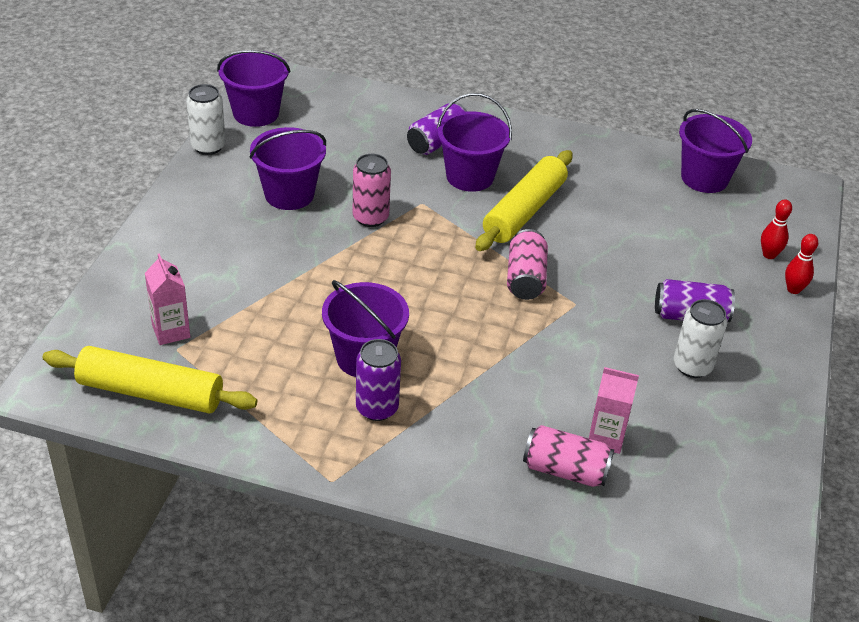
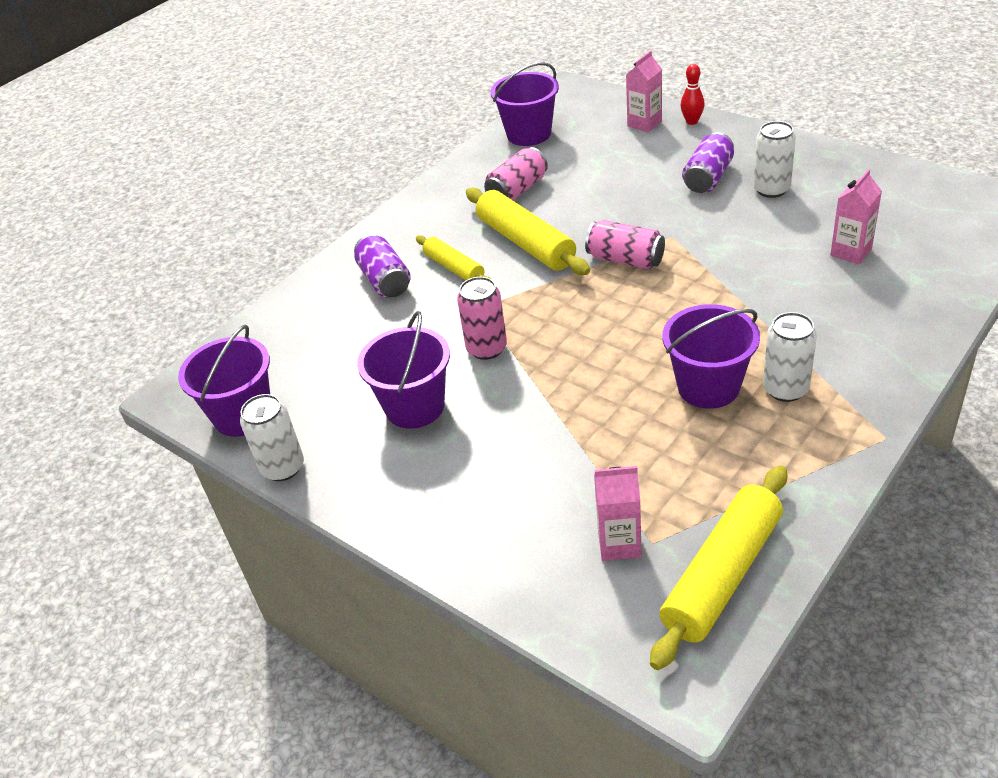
camera: 60 degrees left, 0 degrees up
purple can [356,339,401,421] -> white can [763,312,817,402]
purple bucket [437,93,512,192] -> yellow rolling pin [416,235,492,280]
pink can [523,425,614,487] -> pink can moved to [484,147,548,200]
red bowling pin [761,200,792,259] -> pink carton [626,51,662,132]

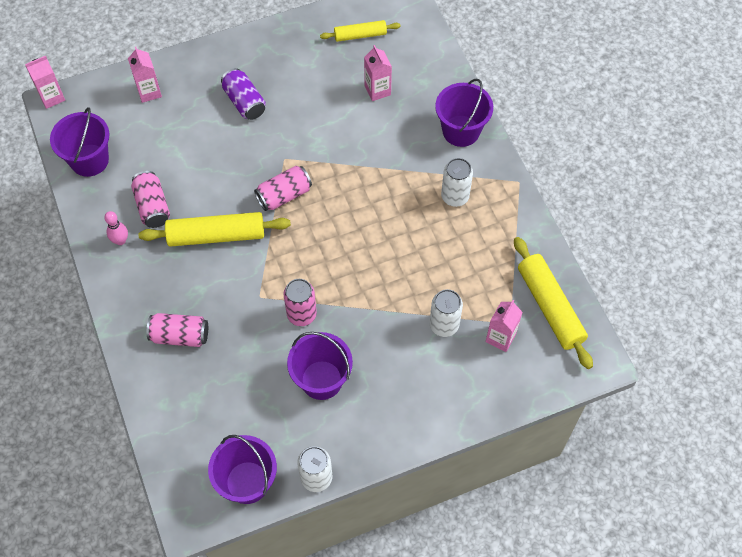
camera: 65 degrees left, 20 degrees up
purple can [354,234,411,298] -> pink can [147,313,208,347]
yellow rolling pin [416,235,492,280] -> yellow rolling pin moved to [320,20,401,42]
purple bucket [662,304,760,409] -> purple bucket moved to [435,79,493,147]
red bowling pin [681,64,705,125] -> none
white can [753,121,796,198] -> white can moved to [429,289,463,337]
none -> pink carton [25,56,65,109]
none -> pink bowling pin [104,211,128,245]

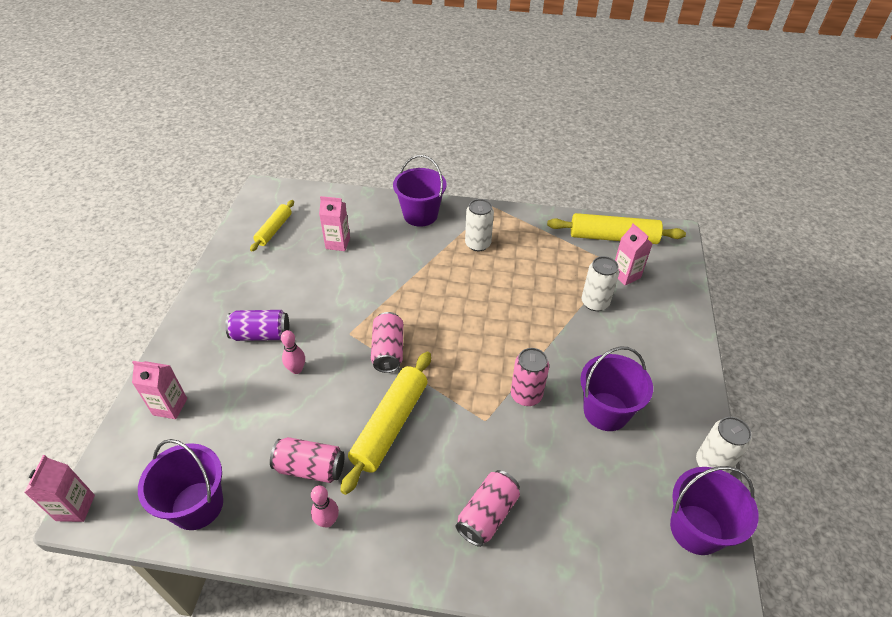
camera: 60 degrees left, 15 degrees down
none -> pink bowling pin [281,330,305,374]

